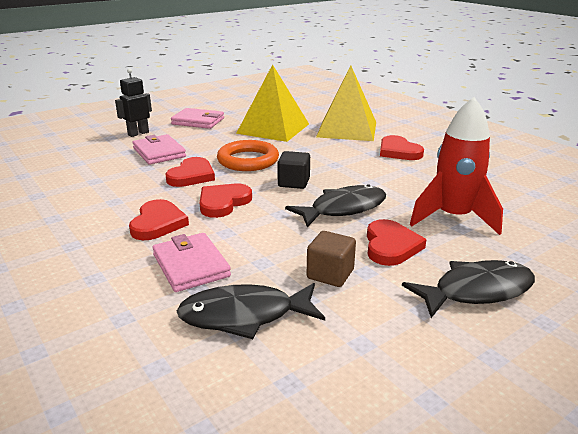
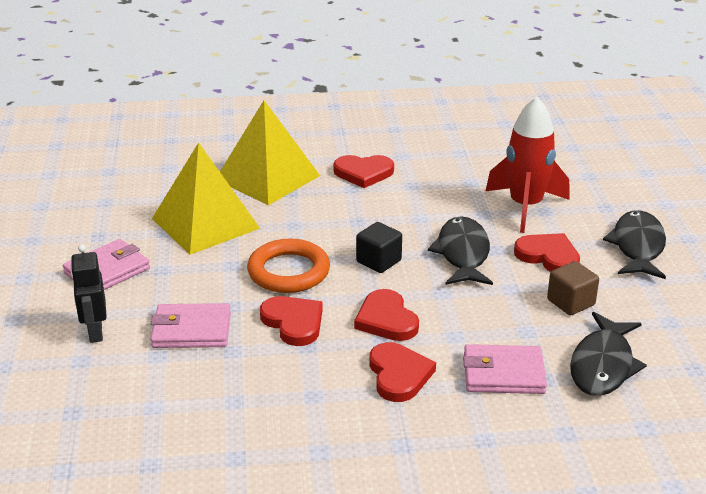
camera: 60 degrees left, 5 degrees up
red heart [129,199,189,240] -> red heart turned 45 degrees clockwise [369,342,436,402]

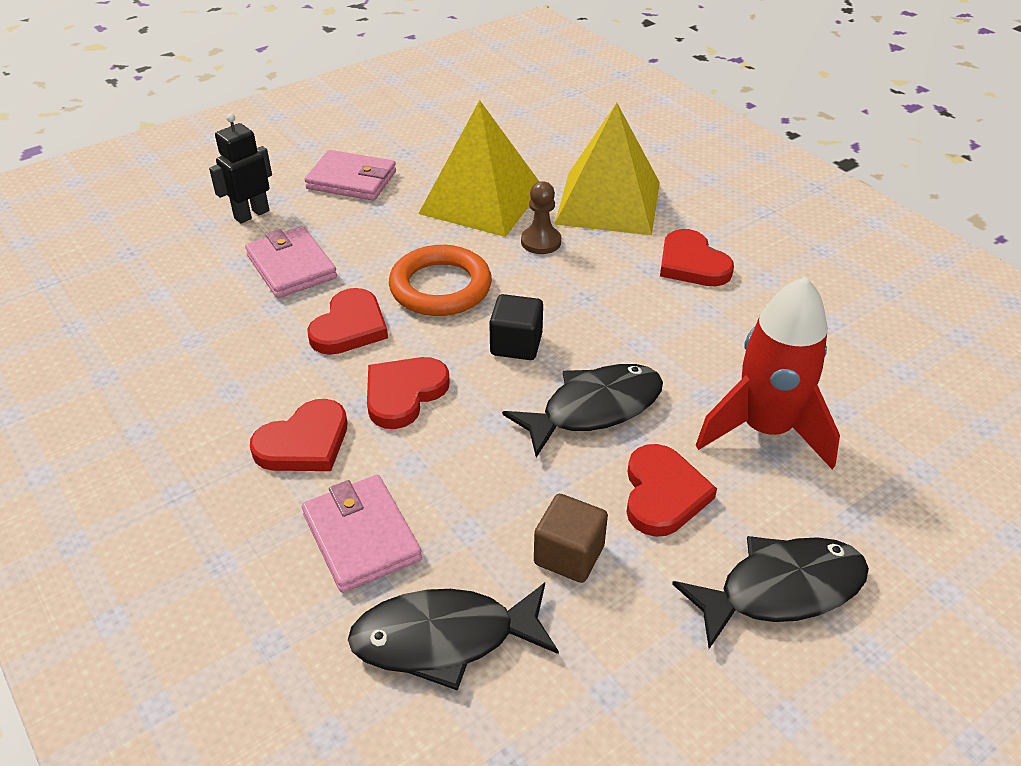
camera: 60 degrees right, 10 degrees up
none -> brown pawn [521,181,561,254]

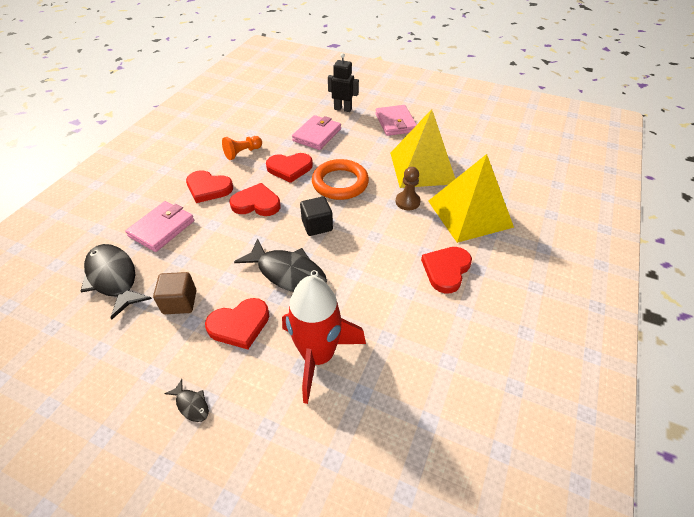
camera: 60 degrees right, 5 degrees up
black fish [672,536,869,649] -> black fish [164,379,209,422], size x0.44
none -> orange pawn [222,136,262,160]

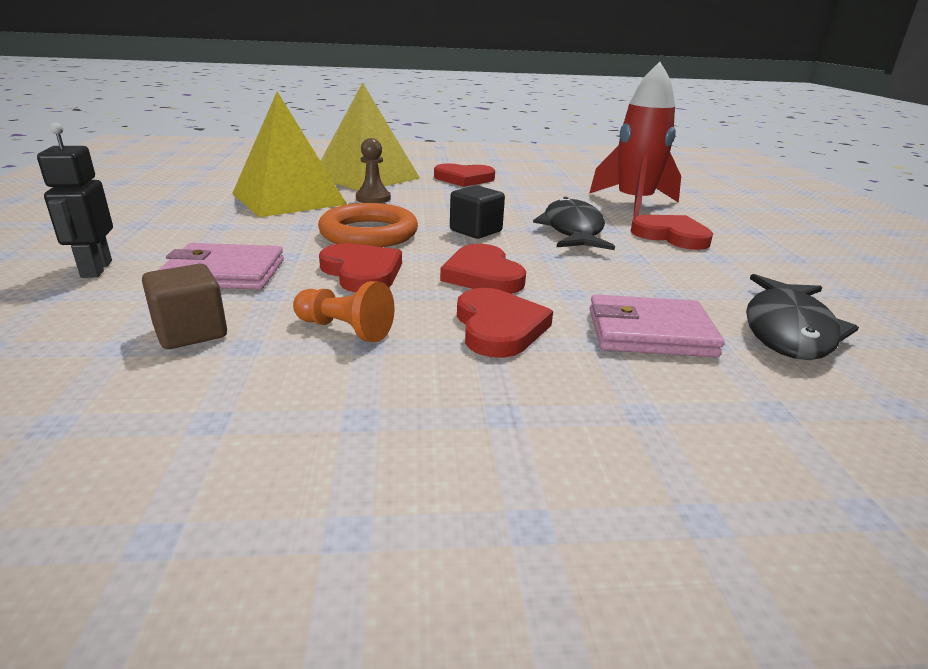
camera: 120 degrees left, 20 degrees down
brown cube [153,272,196,314] -> brown cube moved to [142,264,227,349]
black fish [164,379,209,422] -> none
pink wallet [375,105,417,136] -> none

